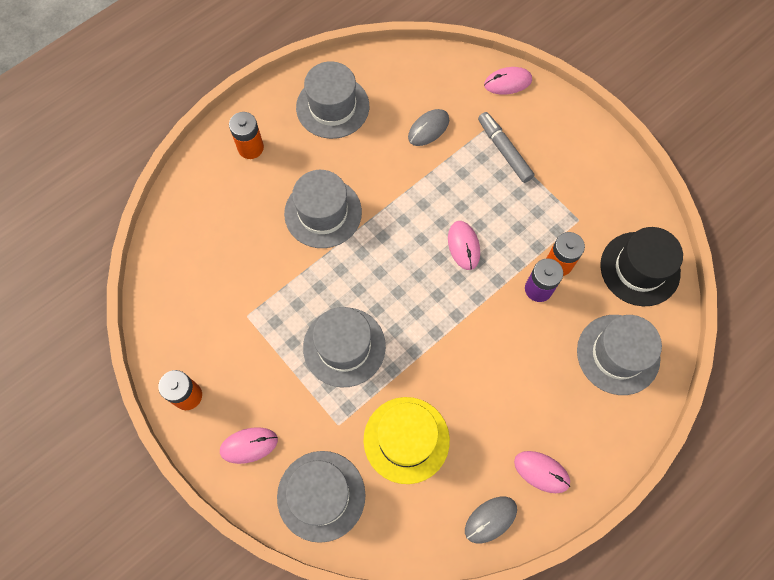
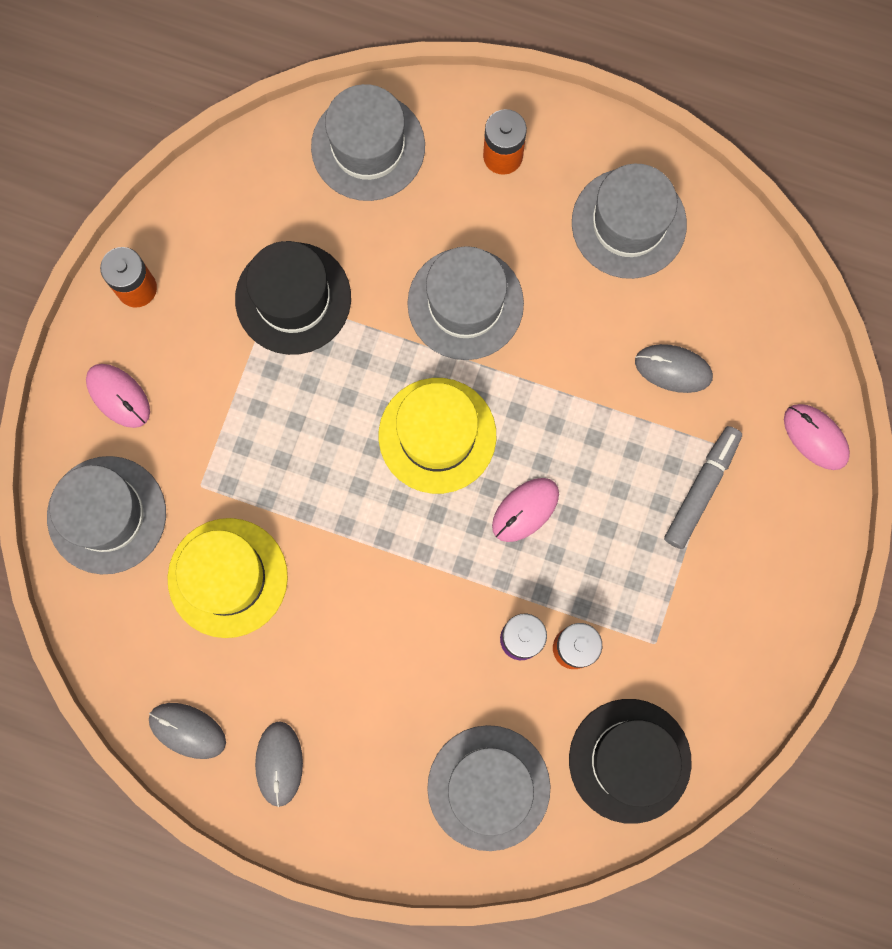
camera: 60 degrees right, 10 degrees up
grey hat [303,307,386,387] -> grey hat moved to [311,84,425,201]
pink mouse [514,451,570,493] -> grey mouse [255,721,303,807]
none -> black hat [235,241,351,355]
none -> yellow hat [379,378,496,494]

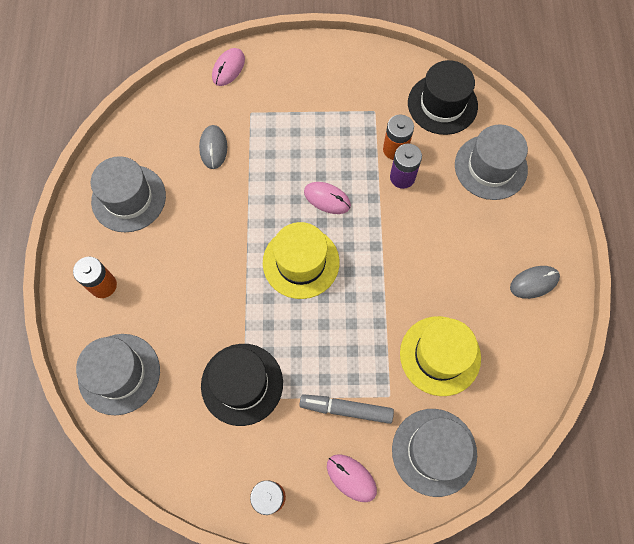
camera: 110 degrees left, 10 degrees down
pink mouse [86,364,150,428] -> pink mouse turned 75 degrees counterclockwise [327,454,377,502]
grey mouse [149,703,226,759] -> none
grey hat [407,246,524,360] -> none
grey marker [664,426,742,549] -> grey marker moved to [299,394,394,424]

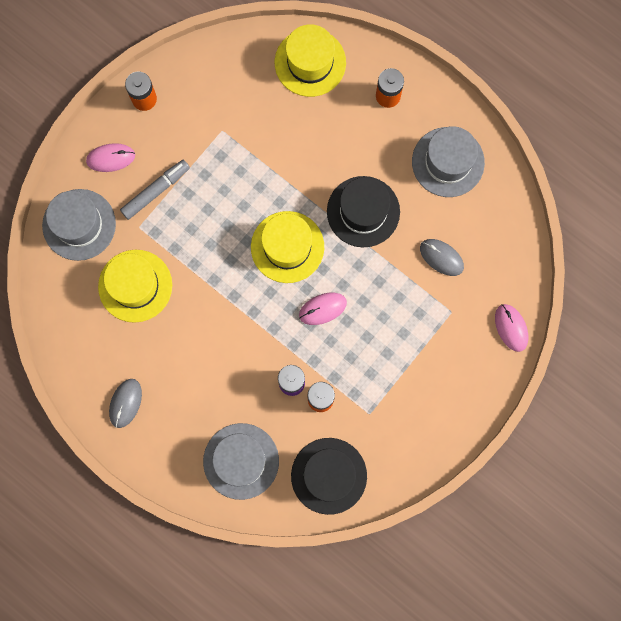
camera: 130 degrees right, 10 degrees up
grey hat [76,334,160,415] -> yellow hat [275,24,346,97]
black hat [201,344,283,426] -> black hat moved to [327,176,400,247]

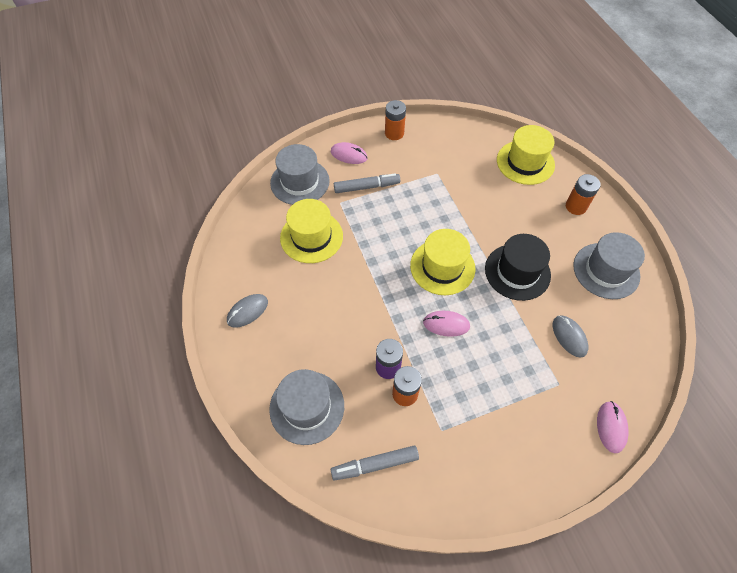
camera: 30 degrees right, 20 degrees down
black hat [291,438,367,515] -> grey marker [331,445,419,481]

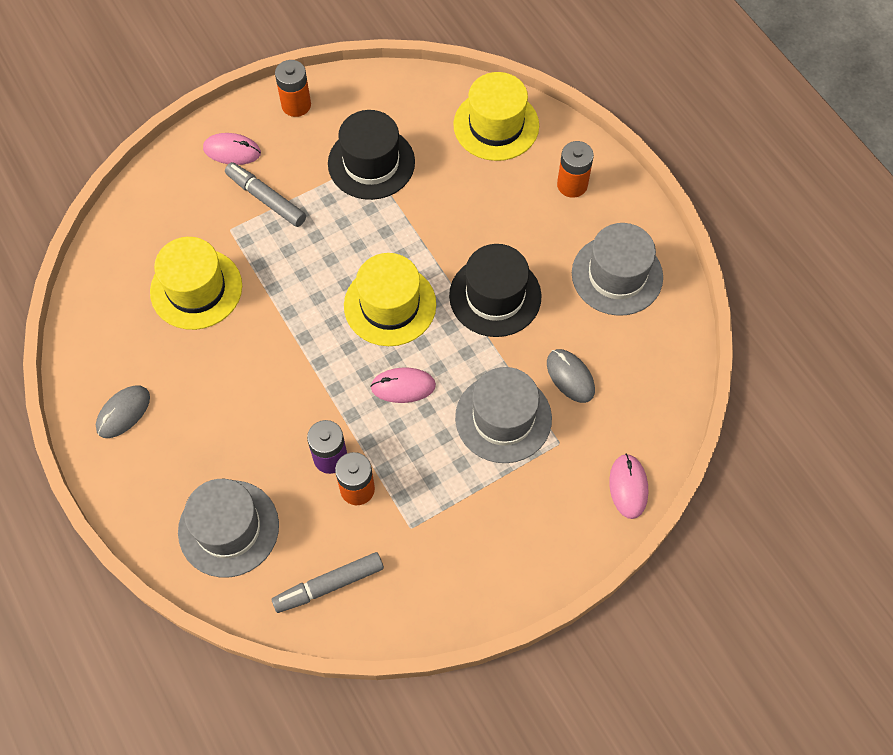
camera: 10 degrees left, 5 degrees up
grey hat [270,144,330,205] -> grey hat moved to [455,367,552,463]
grey marker [334,174,400,193] -> grey marker turned 120 degrees counterclockwise [225,162,306,227]
none -> black hat [328,110,415,200]

